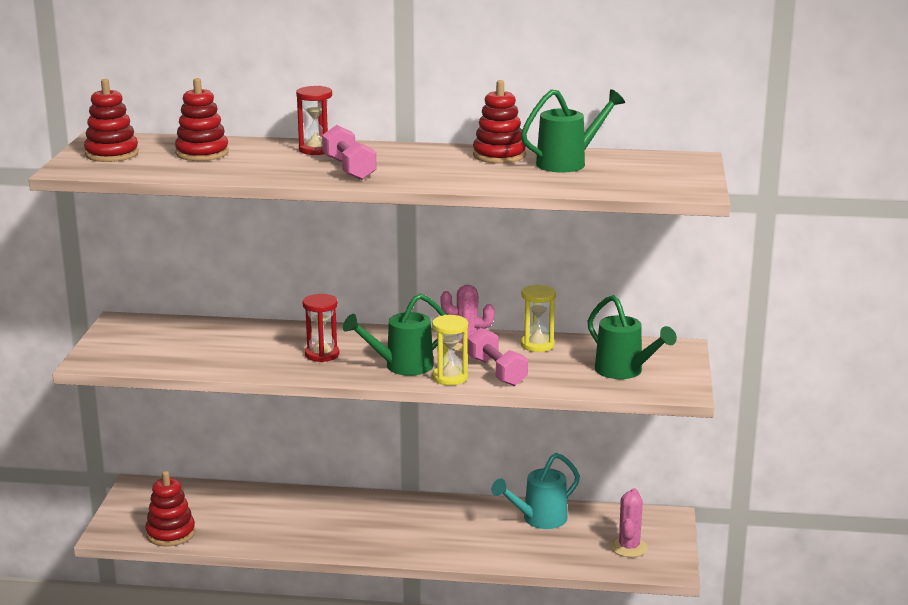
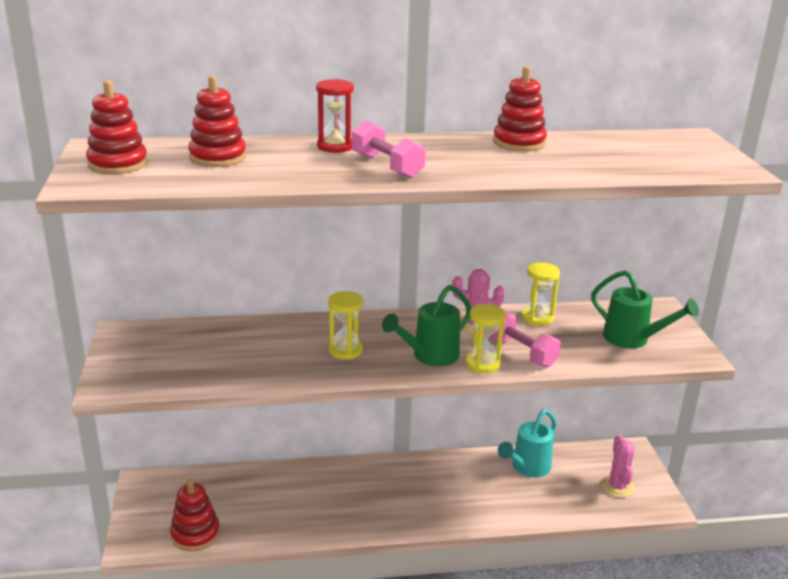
camera: 15 degrees left, 5 degrees up
red hourglass [303,294,339,362] -> yellow hourglass [328,291,364,360]
green watering can [521,89,625,173] -> none

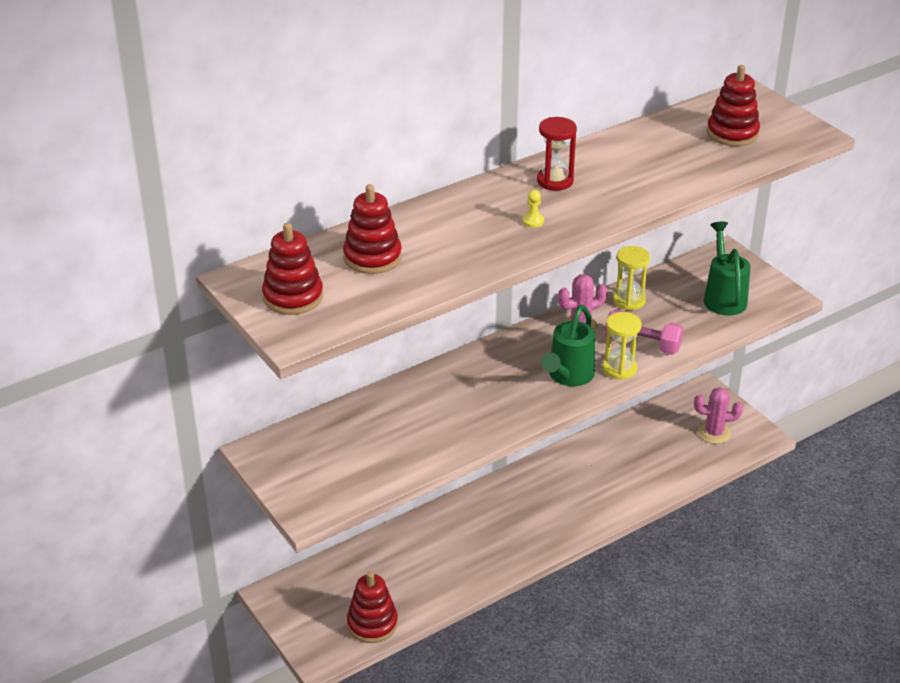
camera: 25 degrees left, 10 degrees up
red hourglass [316,79,354,153] -> red hourglass moved to [537,117,577,191]
yellow hourglass [328,291,364,360] -> none
pink dumbbell [352,120,426,179] -> yellow pawn [523,190,544,228]
red stacking toy [493,66,547,152] -> red stacking toy moved to [707,65,760,146]
turquoise watering can [498,409,557,477] -> none
green watering can [591,270,699,348] -> green watering can turned 105 degrees counterclockwise [704,221,750,316]
pink cactus [601,435,635,498] -> pink cactus turned 60 degrees counterclockwise [694,388,743,444]

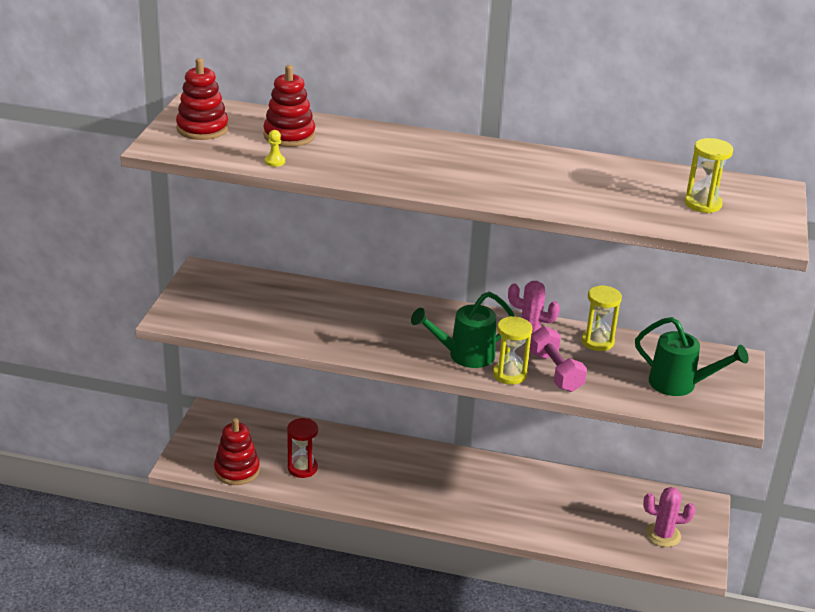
camera: 45 degrees right, 5 degrees down
yellow pawn [523,190,544,228] -> yellow pawn moved to [265,130,285,167]
red hourglass [537,117,577,191] -> red hourglass moved to [287,418,318,478]
pink cactus [694,388,743,444] -> pink cactus turned 45 degrees counterclockwise [643,487,695,547]
green watering can [704,221,750,316] -> green watering can turned 75 degrees clockwise [635,317,749,396]
red stacking toy [707,65,760,146] -> yellow hourglass [685,138,733,213]

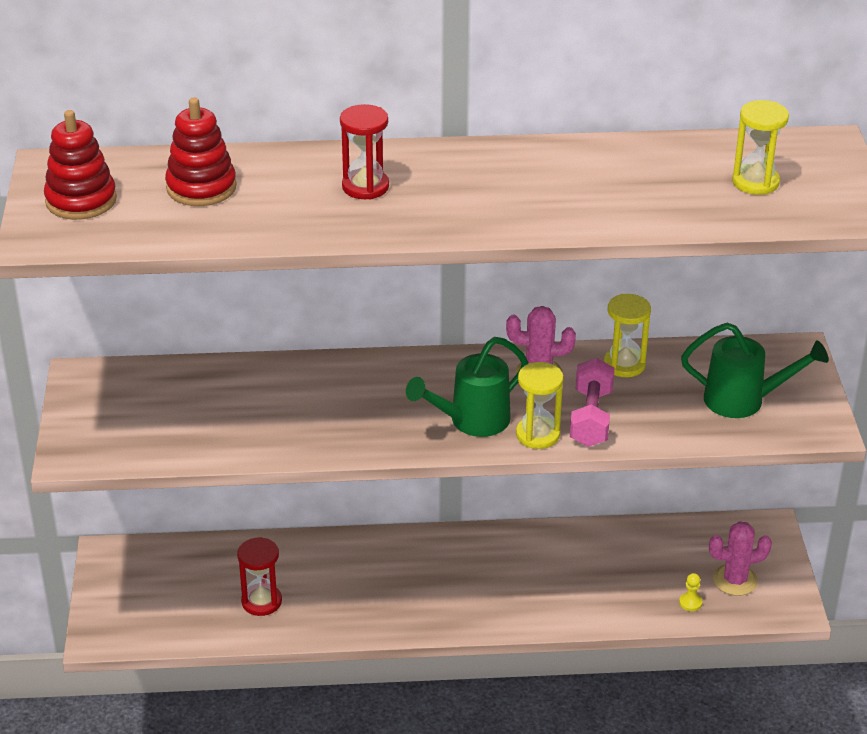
camera: 15 degrees left, 5 degrees up
red stacking toy [214,418,260,485] -> none
yellow pawn [265,130,285,167] -> yellow pawn moved to [679,573,702,611]
pink dumbbell [530,326,587,392] -> pink dumbbell turned 45 degrees clockwise [570,358,615,447]
none -> red hourglass [340,104,389,200]

